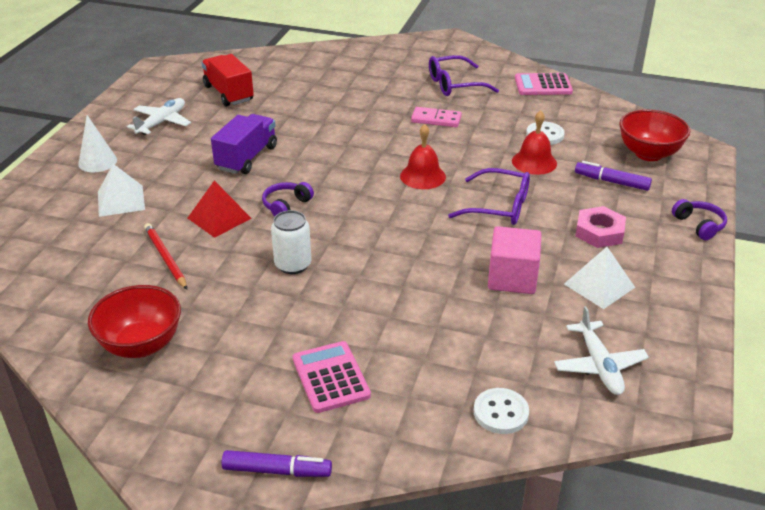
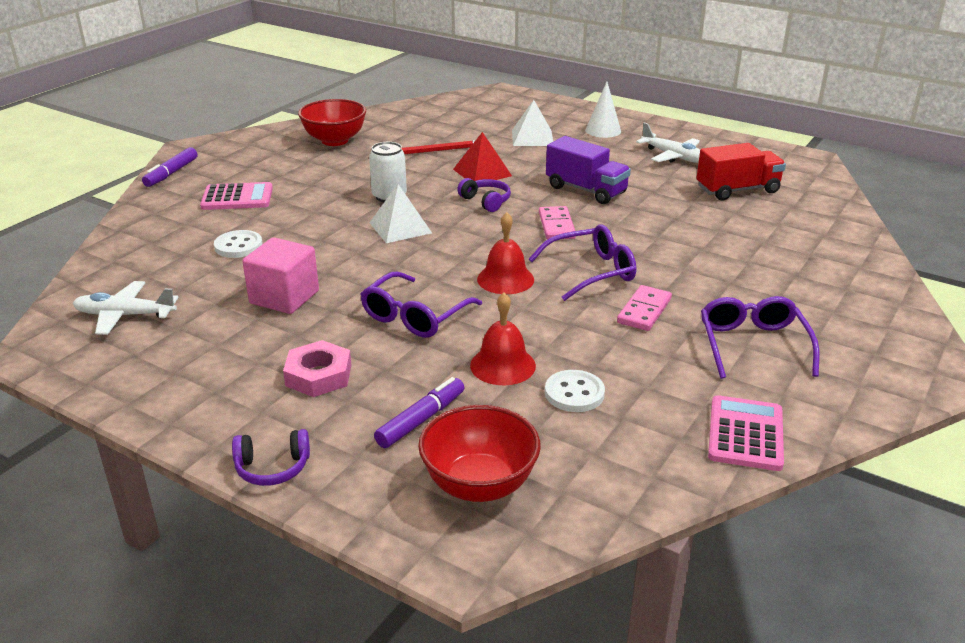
camera: 105 degrees right, 5 degrees down
white button [474,388,529,434] -> white button moved to [214,230,263,258]
white pyramid [564,247,635,309] -> white pyramid moved to [369,184,432,243]
none -> purple glasses [529,224,636,301]
none -> pink domino [539,206,576,240]

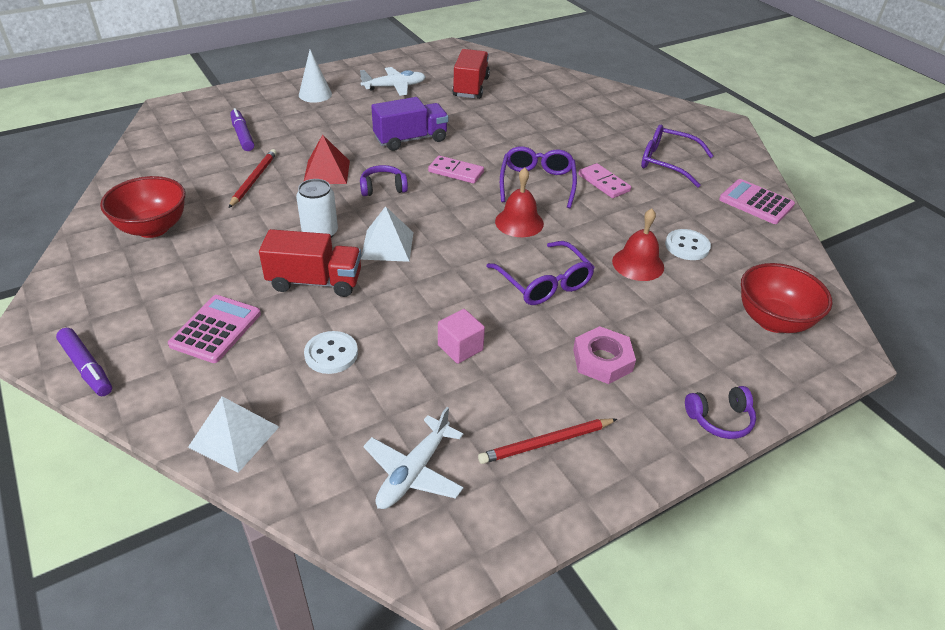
camera: 65 degrees left, 10 degrees up
purple headphones [232,429,310,486] -> purple headphones turned 60 degrees clockwise [685,386,756,439]
pink cube [242,238,319,314] -> pink cube [438,309,485,364], size x0.65
purple marker [374,377,464,448] -> purple marker moved to [230,108,254,151]
white pyramid [512,100,553,146] -> white pyramid moved to [188,396,279,473]
none -> red truck [259,229,361,297]
none -> red pencil [478,418,617,464]

